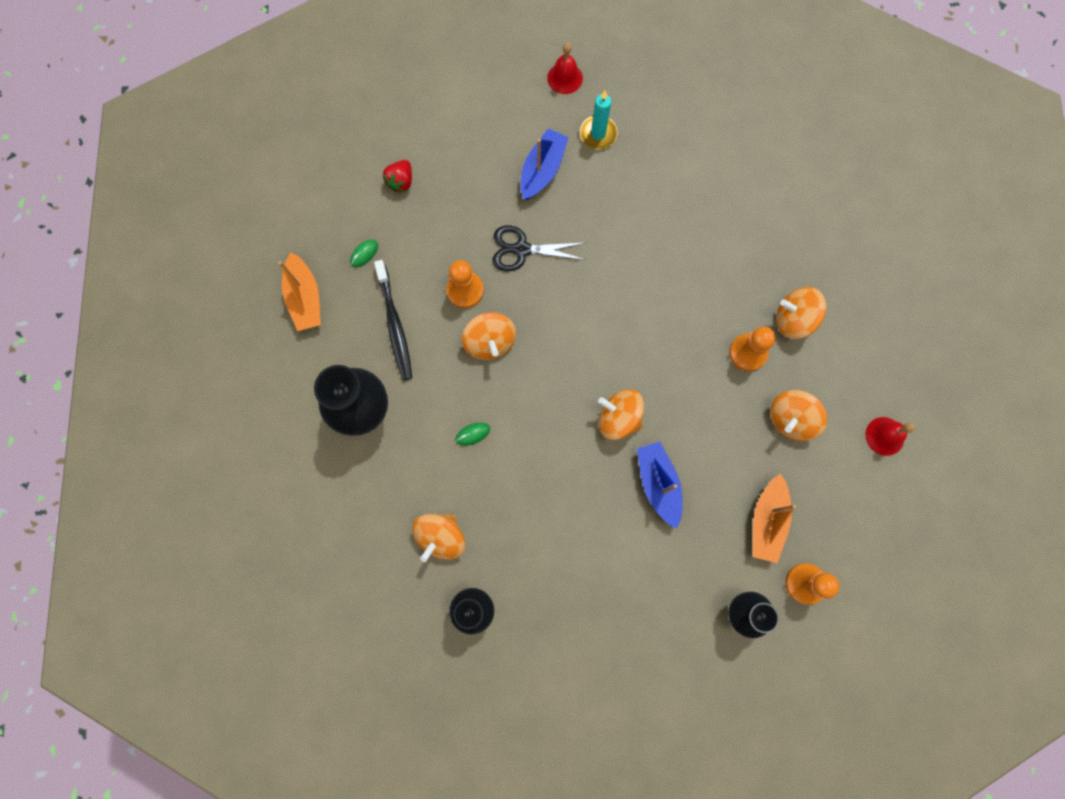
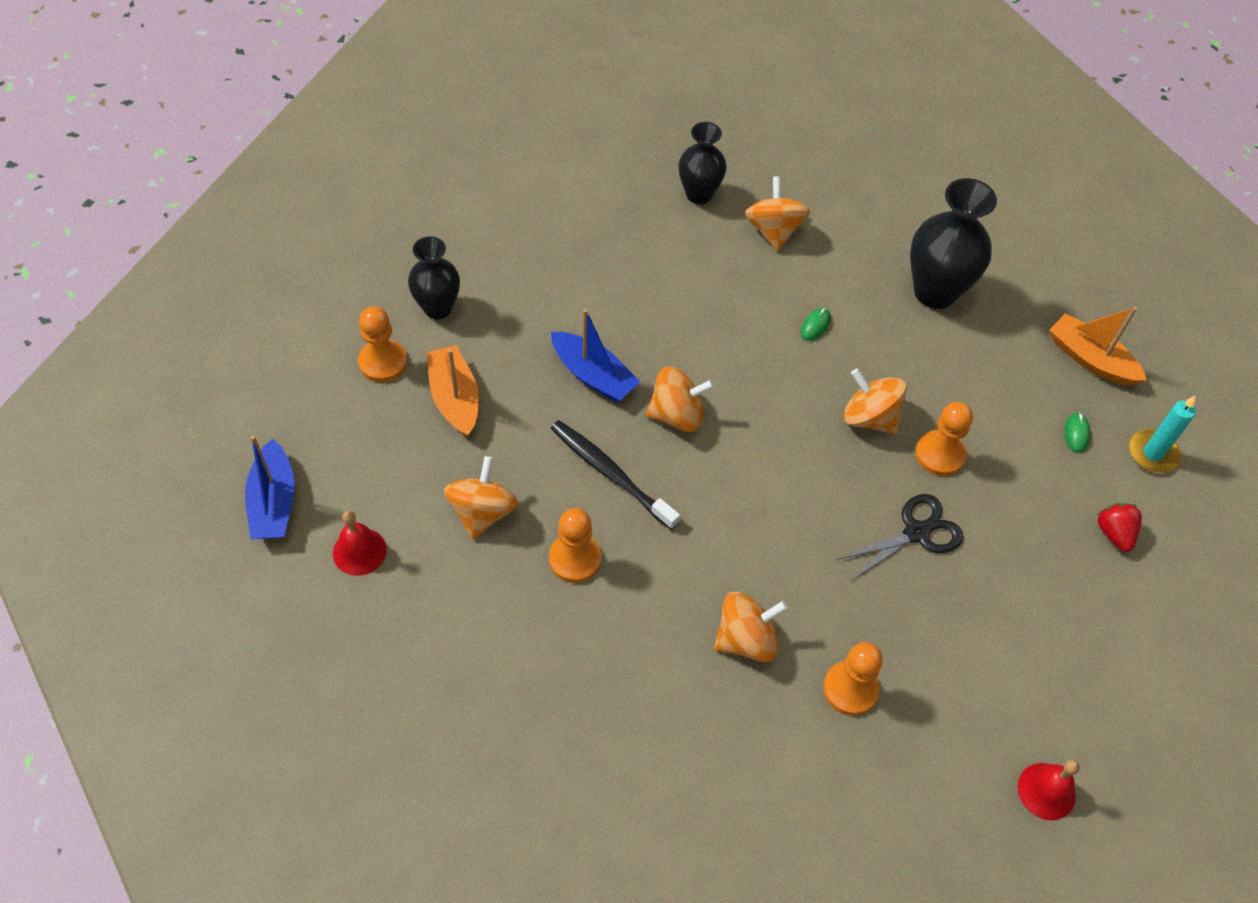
camera: 145 degrees right, 20 degrees down
black toothbrush [374,260,412,381] -> black toothbrush moved to [551,420,680,530]
blue boat [520,128,569,200] -> blue boat moved to [245,435,295,539]
turquoise candle [580,91,617,149] -> turquoise candle moved to [1129,396,1196,473]
orange spinning top [776,287,826,339] -> orange spinning top moved to [714,592,788,662]
none -> orange pawn [823,642,883,716]

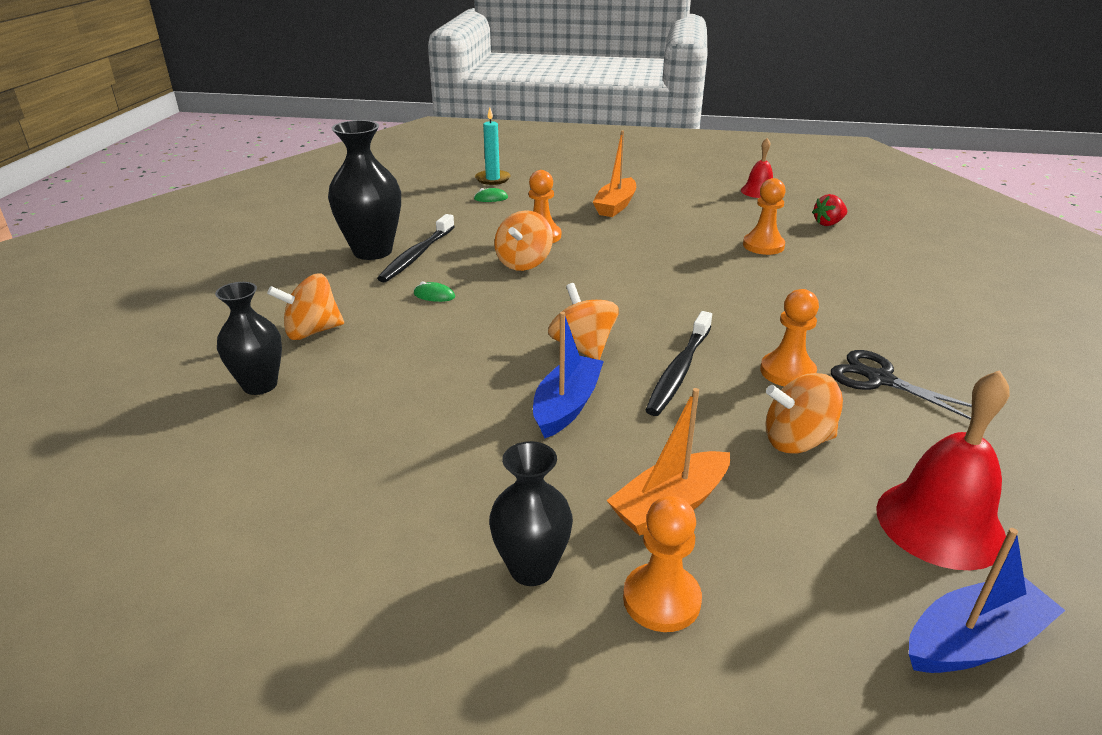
camera: 105 degrees left, 25 degrees down
red bell [333,511,387,576] -> red bell [876,370,1010,570], size x1.71
orange spinning top [714,592,788,662] -> none
black scissors [836,494,963,581] -> black scissors moved to [831,350,972,420]
orange boat [1049,307,1147,386] -> orange boat moved to [593,130,636,217]
red strawberry [1098,503,1142,552] -> red strawberry moved to [812,194,847,226]
none -> black toothbrush [377,214,455,282]

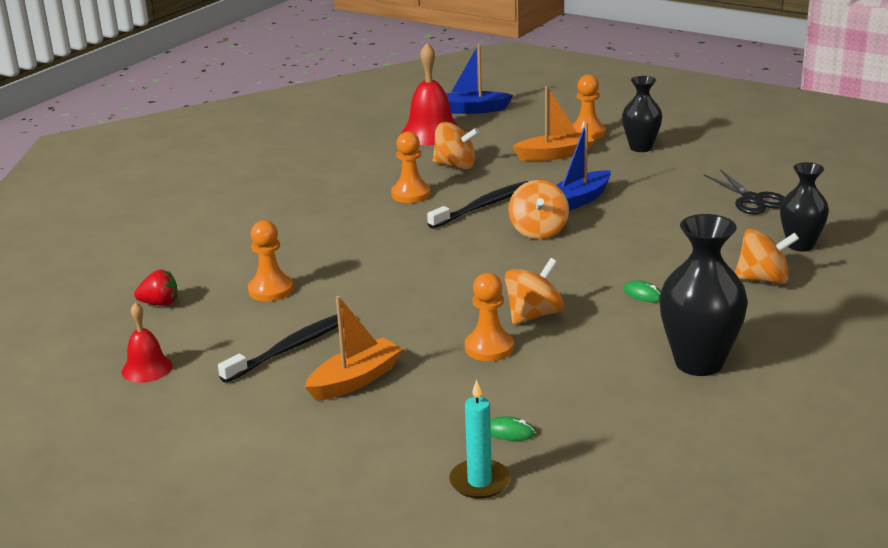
camera: 155 degrees left, 5 degrees down
black toothbrush [377,214,455,282] -> black toothbrush moved to [218,314,343,383]
black scissors [831,350,972,420] -> black scissors moved to [704,169,785,214]

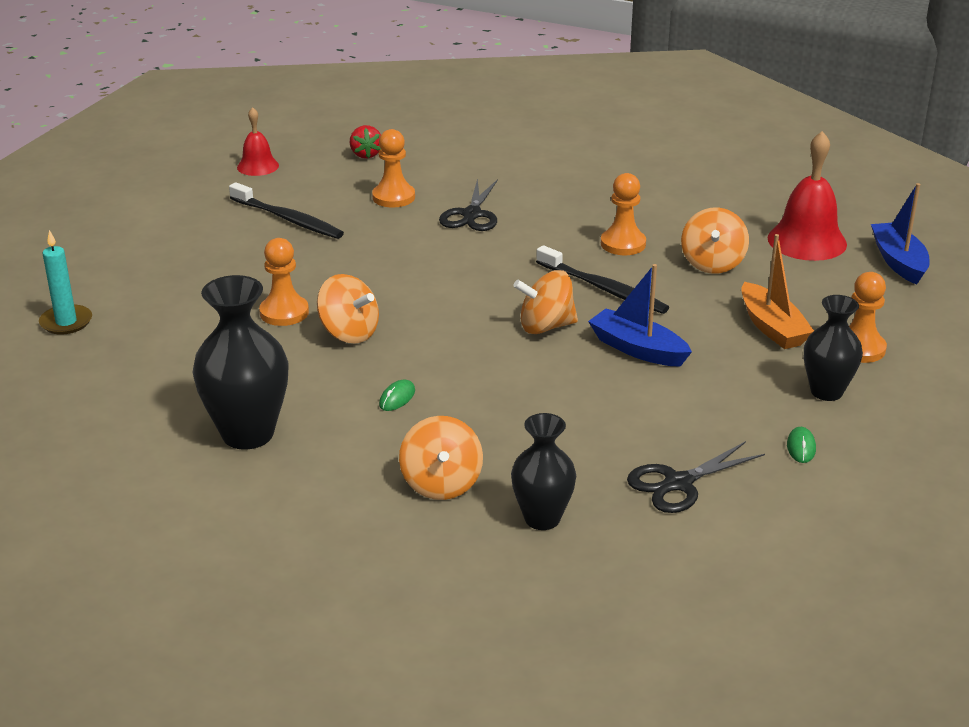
camera: 80 degrees right, 5 degrees up
orange boat [305,296,403,401] -> none
green mouse [490,416,535,441] -> green mouse moved to [787,427,816,463]
none -> black scissors [439,178,498,231]

